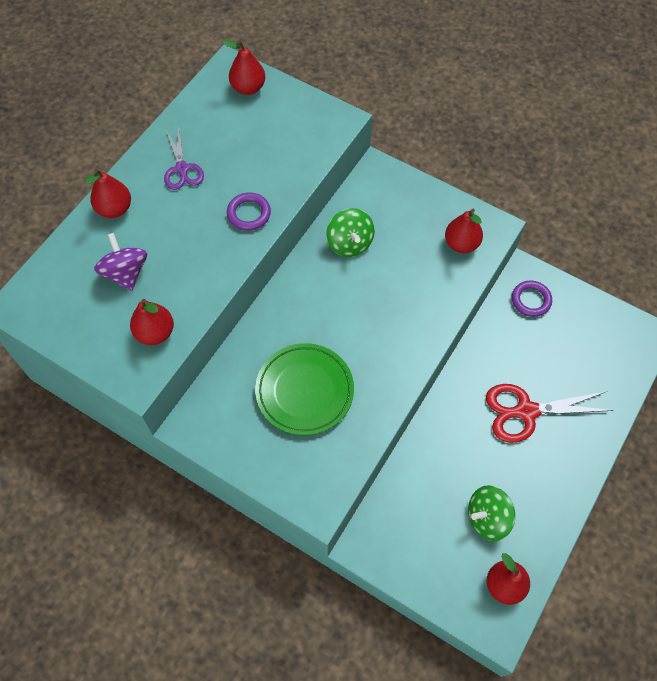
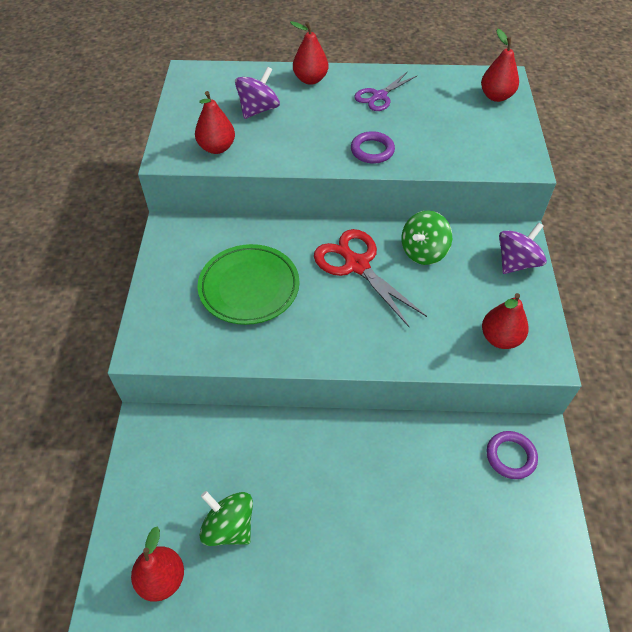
camera: 60 degrees right, 10 degrees down
red scissors [486,384,613,443] -> red scissors moved to [314,229,427,327]
none -> purple spinning top [499,222,547,274]

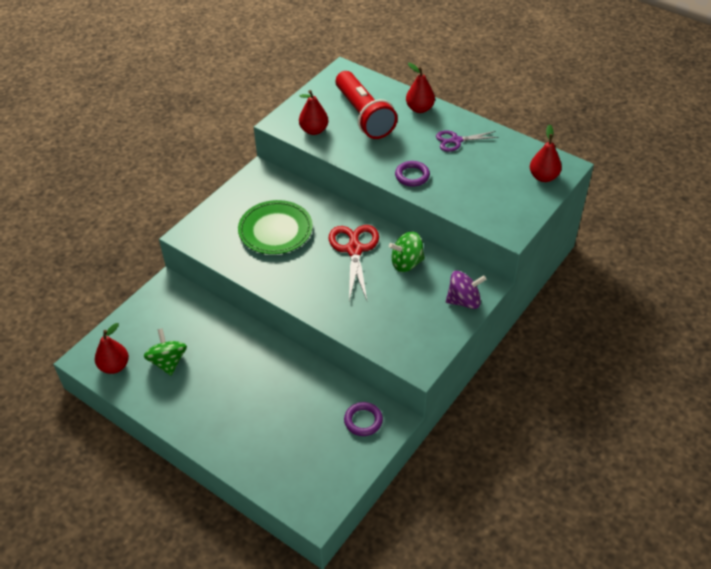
camera: 35 degrees right, 5 degrees down
purple spinning top [235,67,280,119] -> red flashlight [335,71,398,139]
red pear [482,293,529,349] -> none

